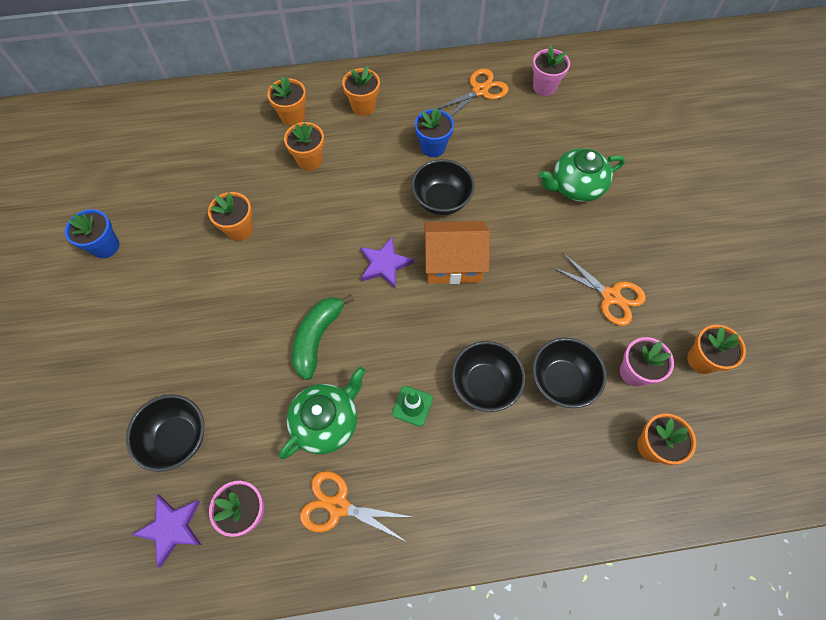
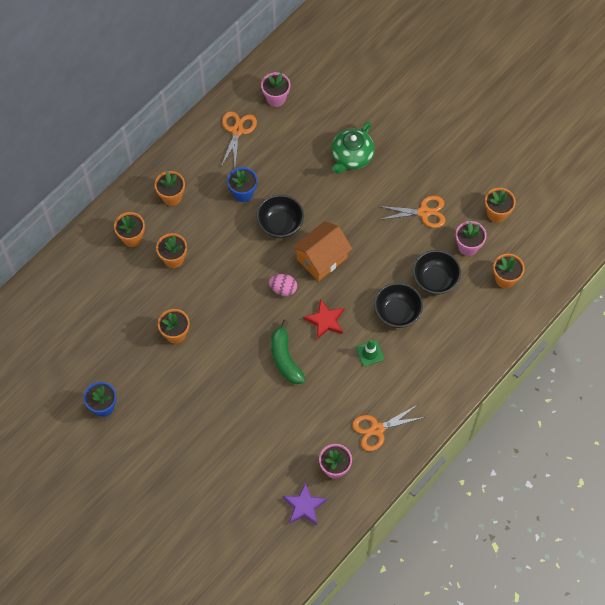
camera: 40 degrees left, 0 degrees up
black bowl [126,394,205,472] -> none
green teapot [279,367,366,459] -> none
purple star [360,237,414,288] -> pink egg [269,274,297,296]
none -> red star [304,299,345,340]

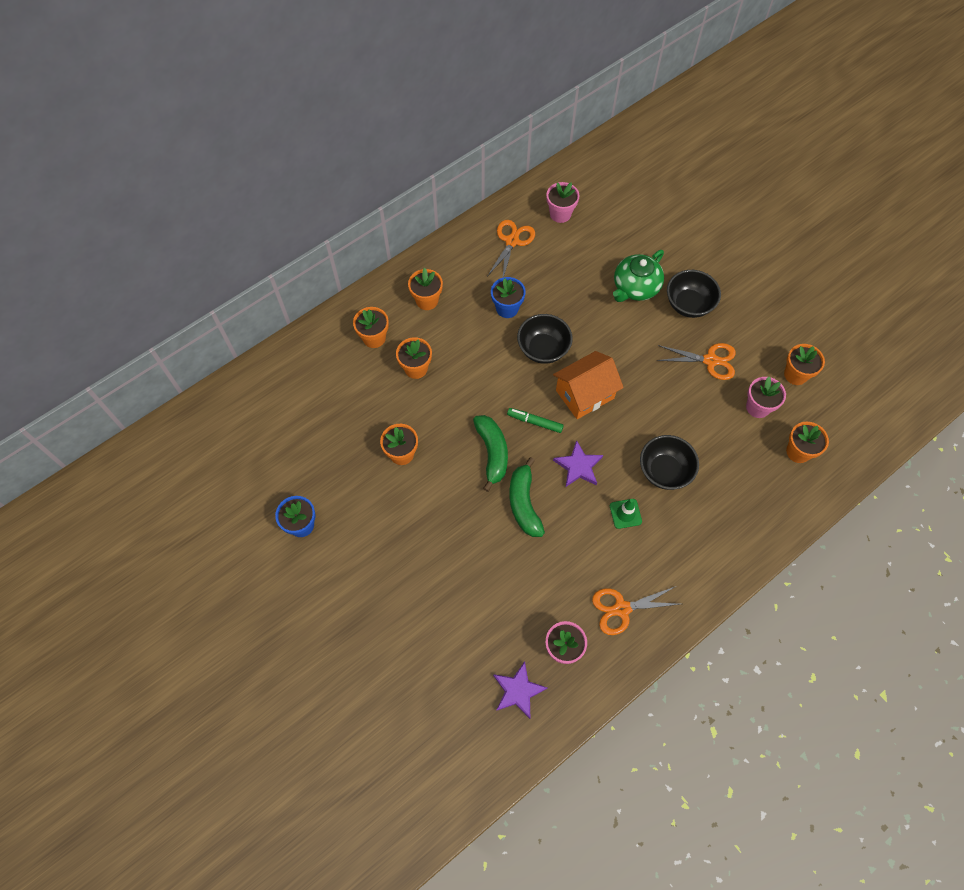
camera: 10 degrees right, 0 degrees up
pink egg [269,274,297,296] -> green marker [507,408,564,433]
red star [304,299,345,340] -> purple star [553,440,603,487]
black bowl [413,250,461,295] -> black bowl moved to [667,270,721,318]
none -> green banana [473,415,508,492]

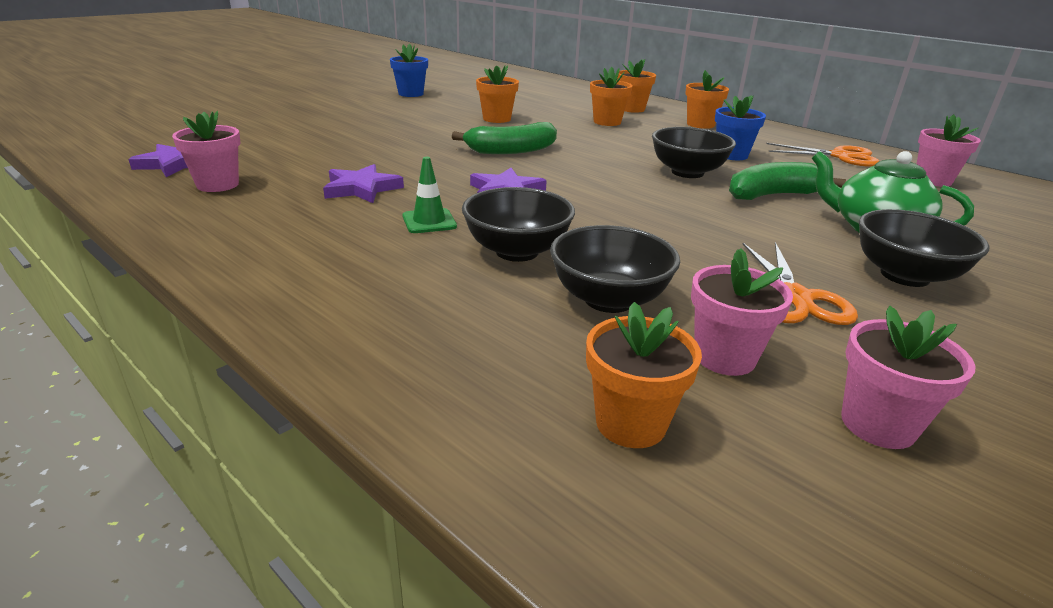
camera: 80 degrees right, 35 degrees down
green marker [507,408,564,433] -> none
green banana [509,457,545,537] -> green banana moved to [729,162,846,200]
orange house [553,351,624,419] -> none
orange scissors [592,586,679,635] -> none
orange flower pot [784,344,825,385] -> pink flower pot [841,306,975,449]
none -> purple star [323,164,404,203]
none -> black bowl [550,225,680,313]

